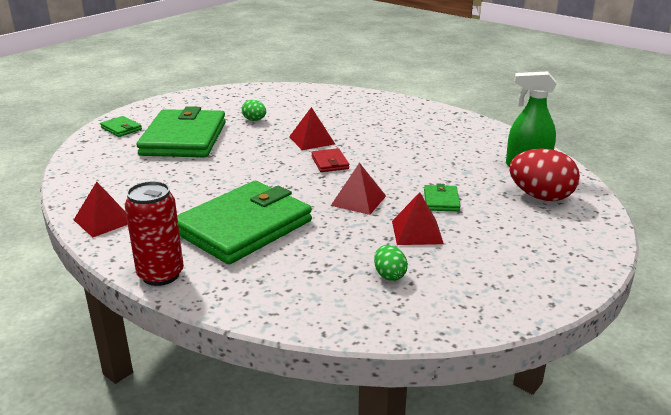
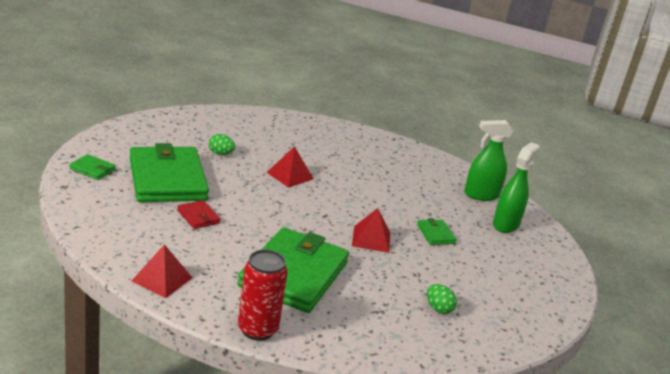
camera: 25 degrees left, 0 degrees up
red wallet [311,148,349,172] -> red wallet moved to [177,200,220,229]
red pyramid [392,192,444,245] -> none
red egg [509,148,580,201] -> green spray bottle [493,142,540,233]

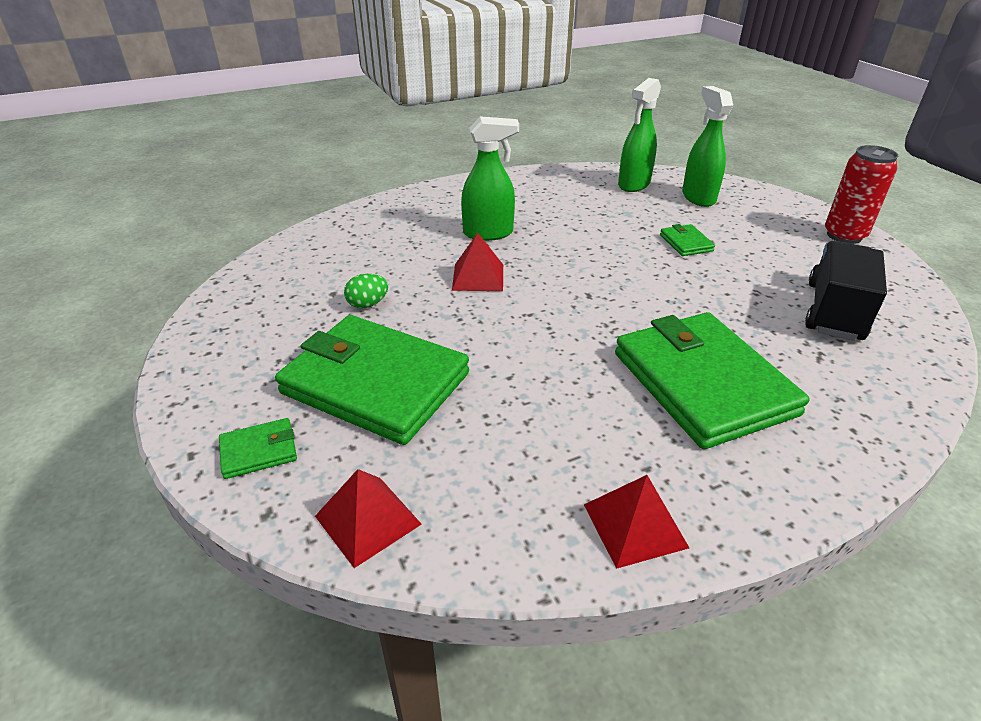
camera: 40 degrees left, 10 degrees up
red wallet [177,200,220,229] -> none
red can [238,249,288,341] -> red can moved to [825,145,898,244]
red pyramid [352,208,390,253] -> red pyramid moved to [315,469,422,568]
green wallet [417,218,457,245] -> green wallet turned 45 degrees clockwise [660,224,715,256]
green egg [427,284,457,314] -> black truck [805,241,887,341]
none -> green spray bottle [461,116,519,241]

